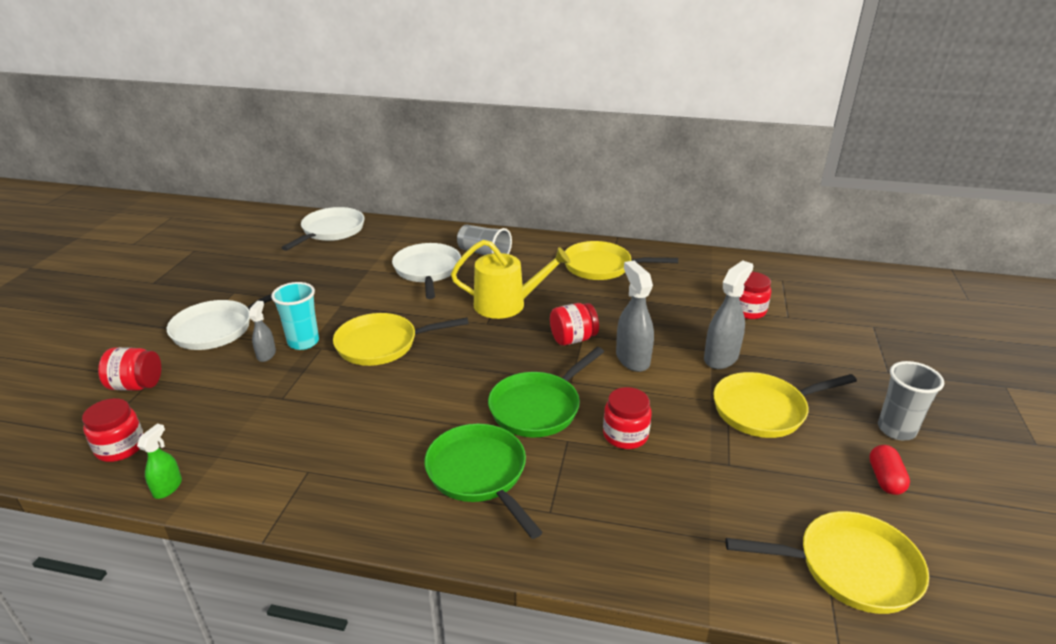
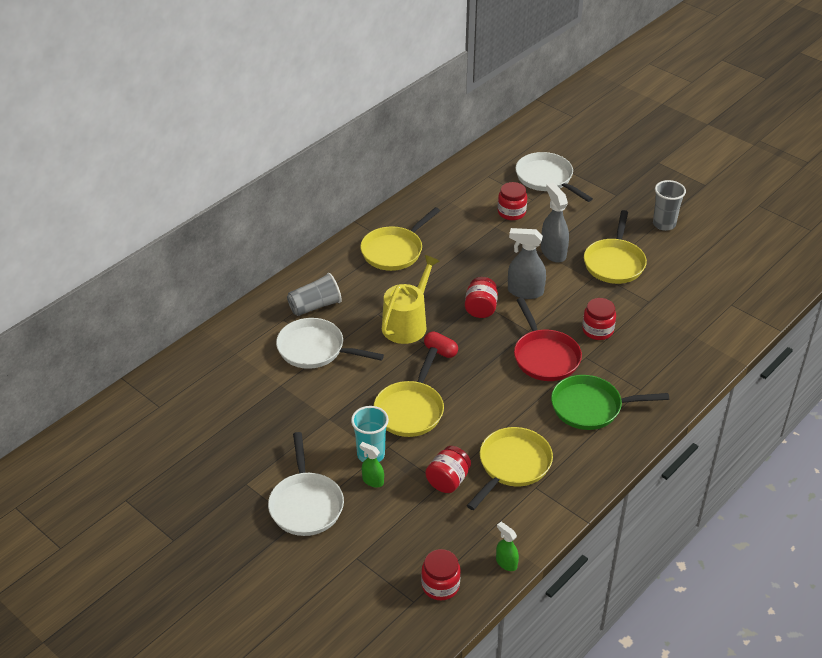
camera: 60 degrees left, 10 degrees up
red jar [98,347,161,391] -> red jar moved to [425,446,471,493]
grey spray bottle [249,301,276,362] -> green spray bottle [359,442,384,487]
white pan [281,207,364,251] -> white pan moved to [515,152,593,202]
green pan [488,347,604,437] -> red pan [514,298,582,381]
yellow pan [725,511,929,614] -> yellow pan moved to [467,427,553,510]
red capsule [869,445,910,495] -> red capsule moved to [424,332,458,358]

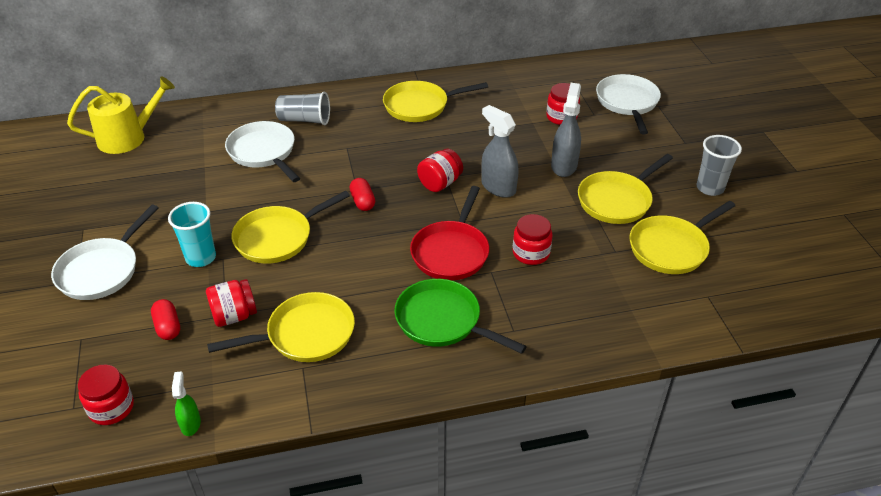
camera: 35 degrees right, 0 degrees up
green spray bottle [359,442,384,487] -> none
yellow watering can [382,255,440,344] -> yellow watering can moved to [67,76,175,154]
none -> red capsule [151,299,180,340]
none -> yellow pan [630,201,735,274]

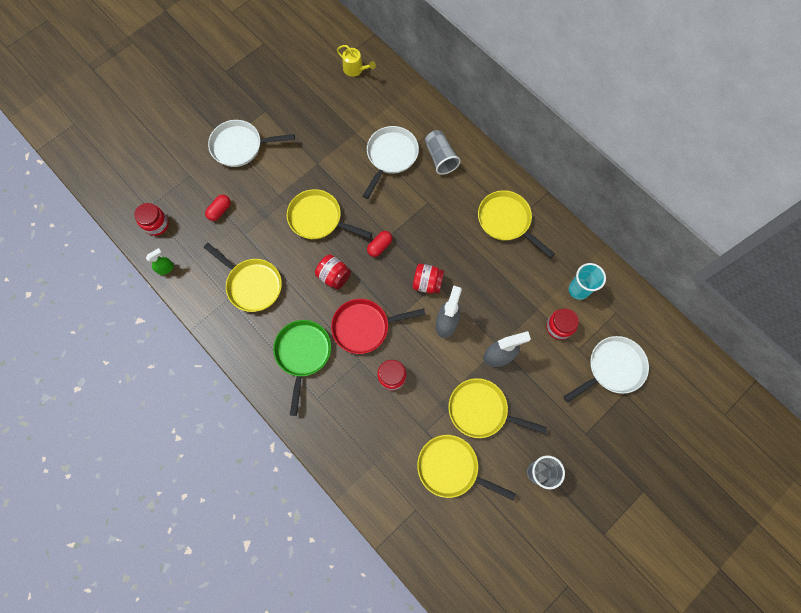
camera: 60 degrees right, 30 degrees up
yellow watering can [67,76,175,154] -> yellow watering can [337,45,376,77], size x0.60
turquoise cup [168,202,216,267] -> turquoise cup moved to [569,263,606,300]
red jar [206,279,257,327] -> red jar moved to [315,254,351,290]

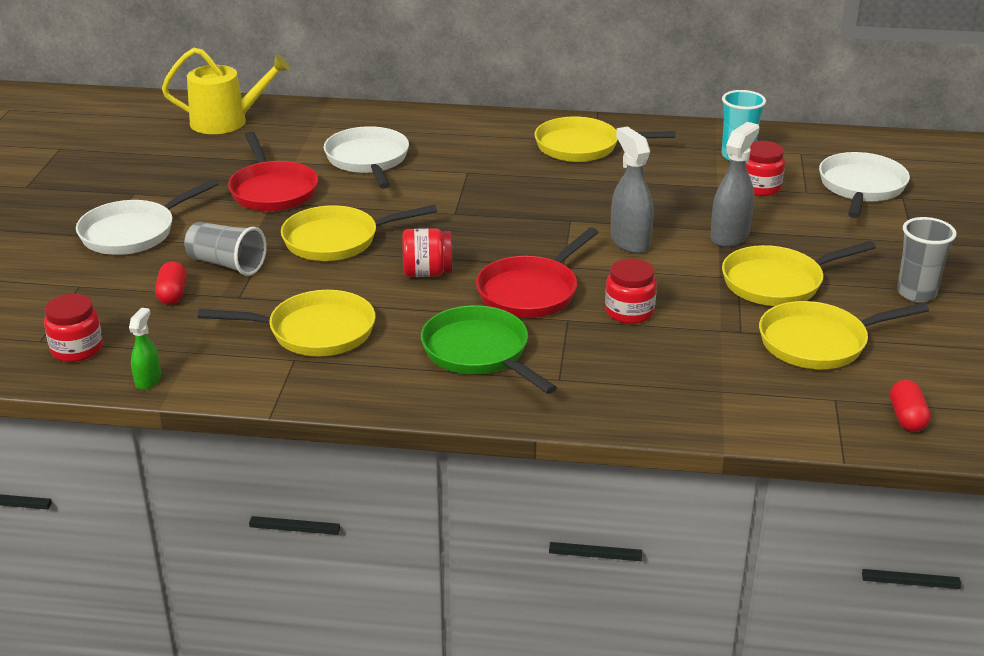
camera: 40 degrees left, 40 degrees down
yellow watering can [337,45,376,77] -> yellow watering can [162,48,290,134], size x1.68
red capsule [367,231,392,257] -> red capsule moved to [890,380,931,432]
red jar [413,264,444,294] -> none
grey cup [425,130,461,175] -> grey cup moved to [184,222,267,276]
none -> red pan [228,132,318,211]

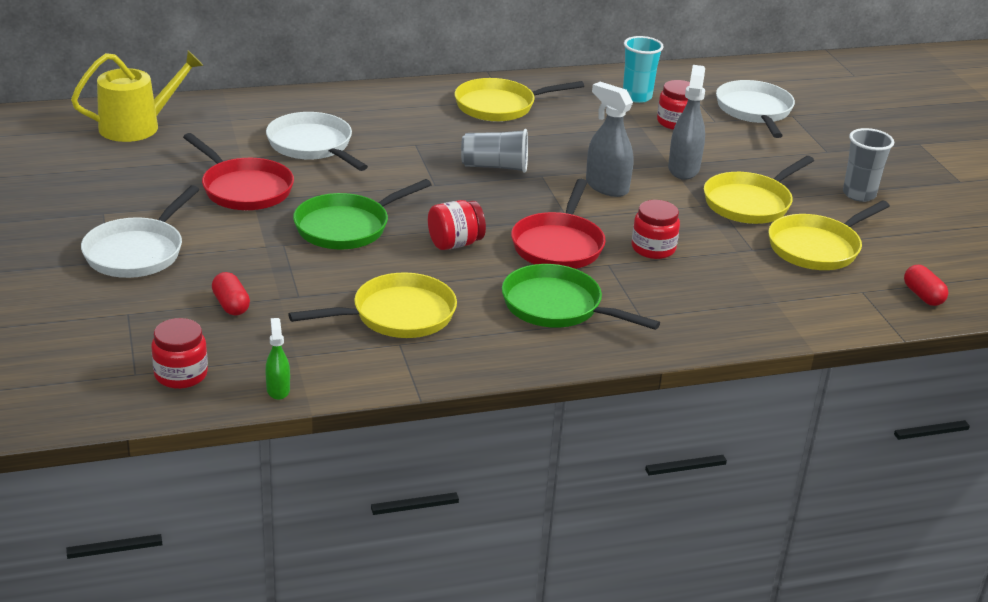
camera: 25 degrees left, 0 degrees up
grey cup [184,222,267,276] -> grey cup moved to [461,129,528,173]
yellow pan [281,205,437,261] -> green pan [293,179,432,249]

